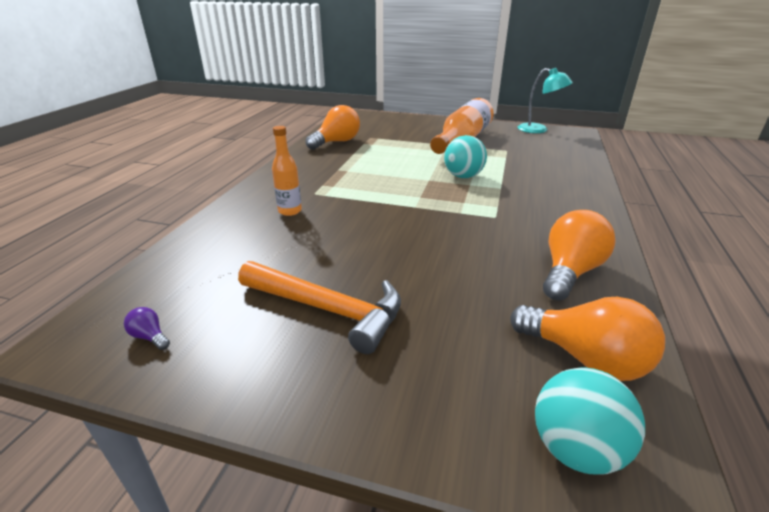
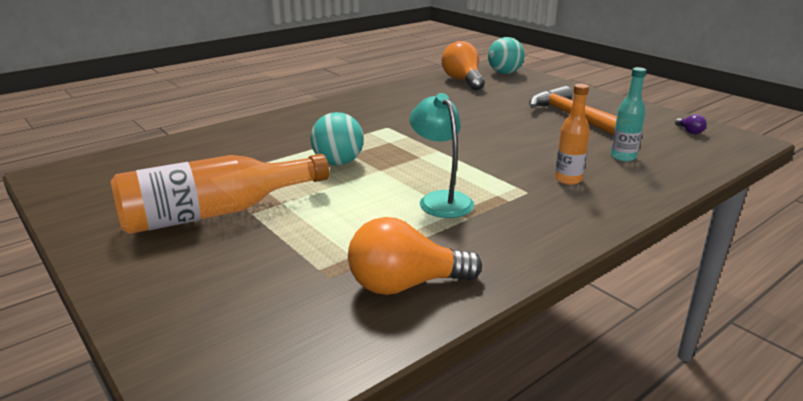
camera: 145 degrees left, 5 degrees down
turquoise lamp [518,68,573,133] -> turquoise lamp moved to [410,93,474,218]
orange light bulb [543,210,616,301] -> none
none -> turquoise bottle [611,67,646,162]

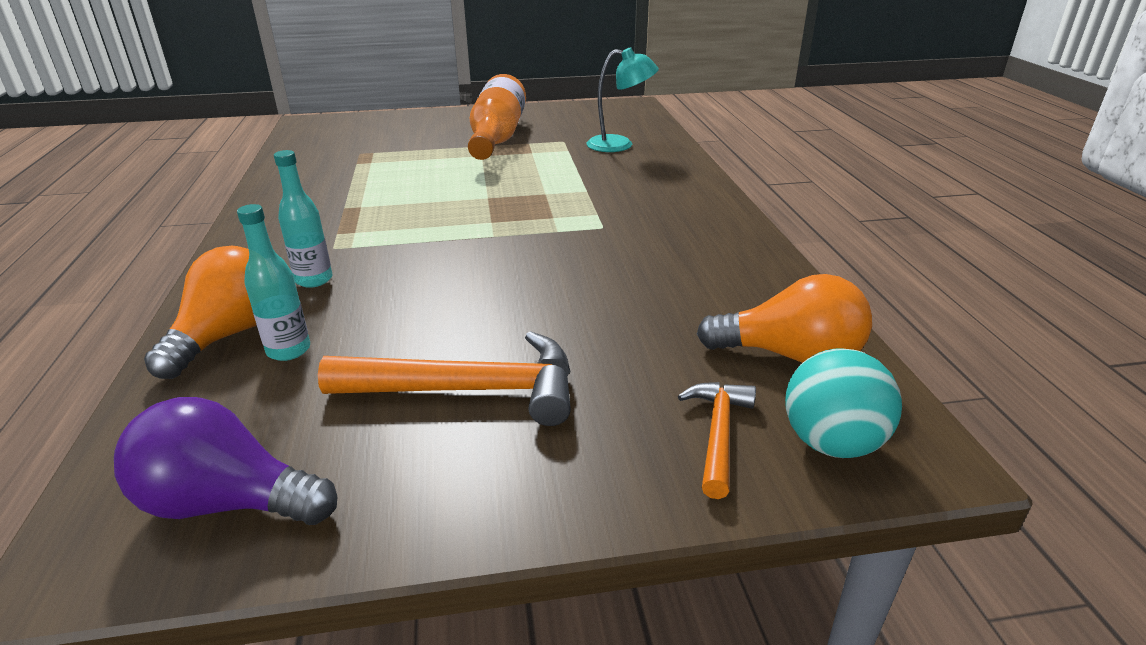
camera: 120 degrees right, 5 degrees up
turquoise ball [310,112,364,165] -> none
orange light bulb [348,217,482,295] -> orange light bulb moved to [144,246,257,379]
turquoise lamp [410,93,474,218] -> turquoise lamp moved to [586,47,659,152]
orange bottle [555,84,590,185] -> turquoise bottle [274,150,332,288]
purple light bulb [675,114,707,134] -> purple light bulb [114,397,337,525], size x2.38
none -> orange hammer [678,382,756,499]

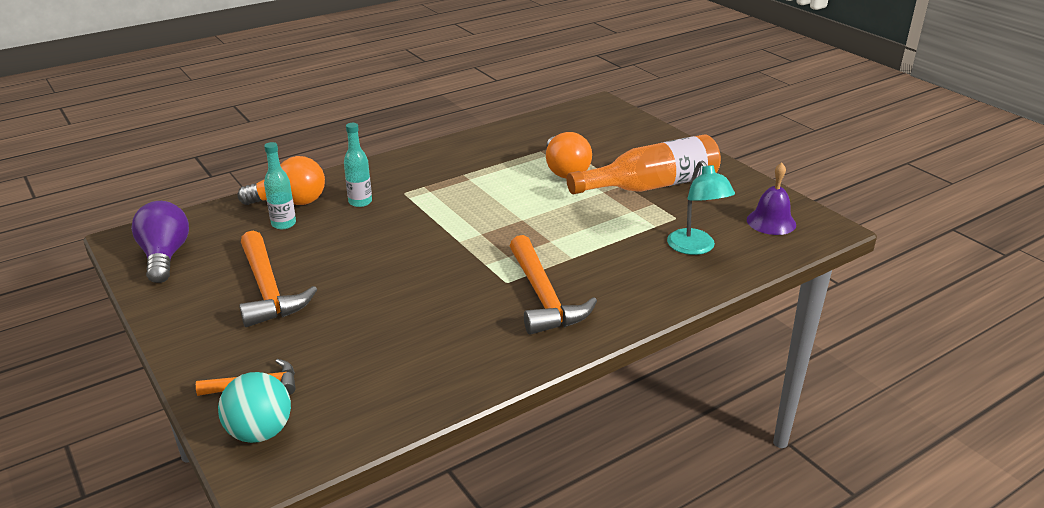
camera: 65 degrees right, 0 degrees up
orange light bulb [697,274,872,363] -> orange light bulb moved to [546,132,592,179]
none -> orange hammer [510,235,597,335]
none -> purple bell [747,163,796,235]

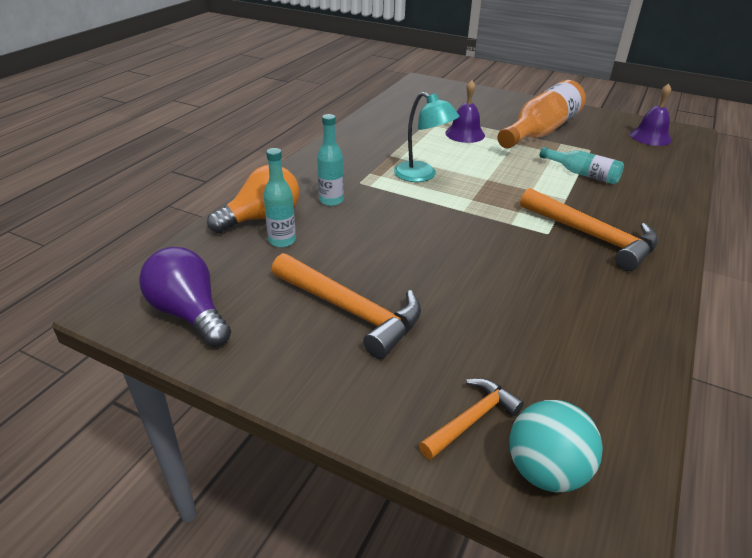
camera: 30 degrees left, 5 degrees up
orange light bulb [546,132,592,179] -> purple bell [445,80,485,143]
turquoise lamp [667,161,735,255] -> turquoise lamp moved to [394,92,459,182]
none -> turquoise bottle [539,147,624,184]

